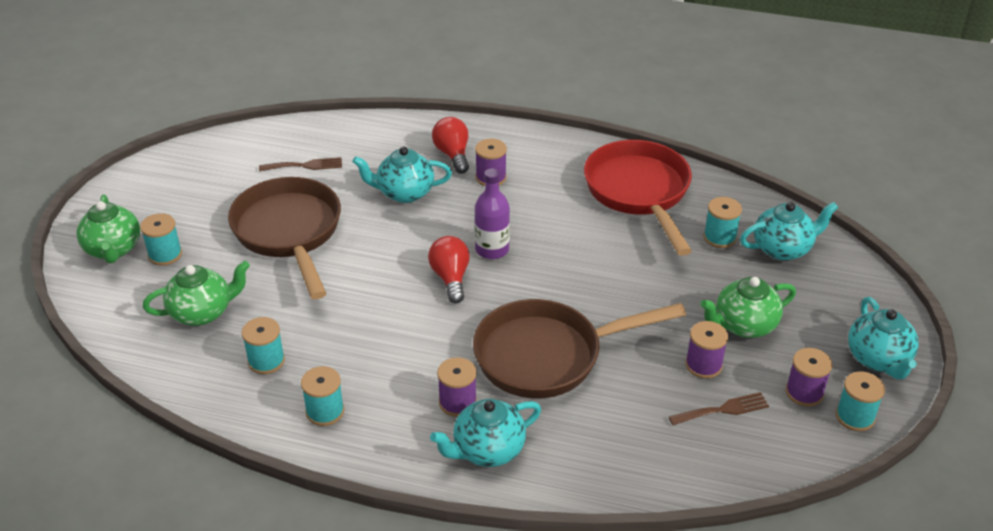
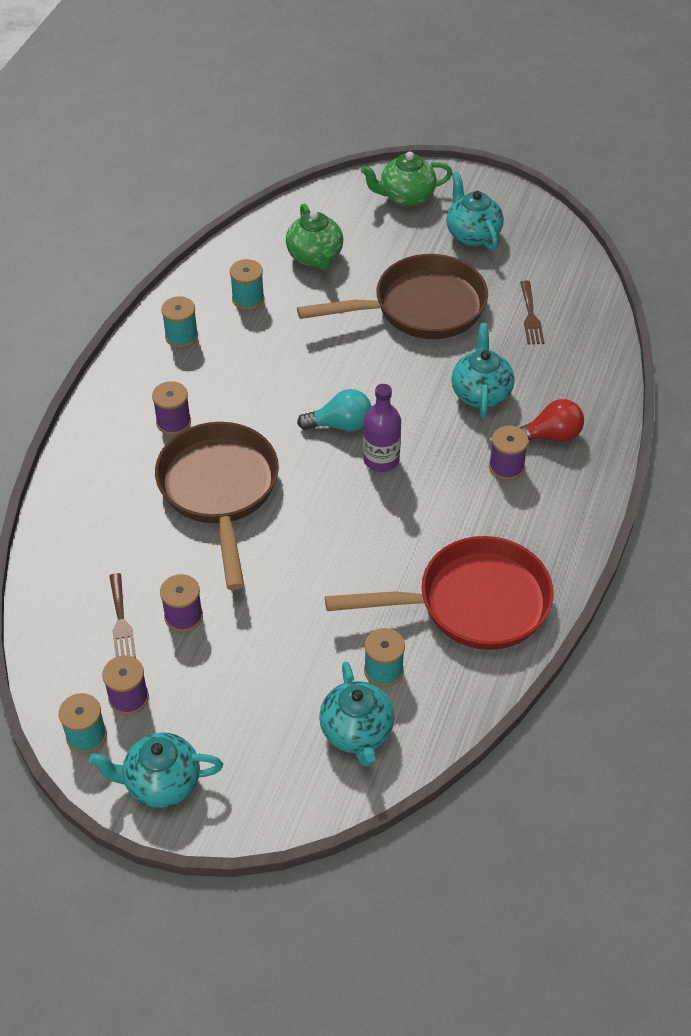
camera: 95 degrees right, 10 degrees up
turquoise spool [140,213,182,266] -> none
red light bulb [428,236,470,304] -> turquoise light bulb [297,389,372,431]
turquoise teapot [430,399,541,467] -> turquoise teapot moved to [447,172,504,251]
green teapot [700,277,796,338] -> none

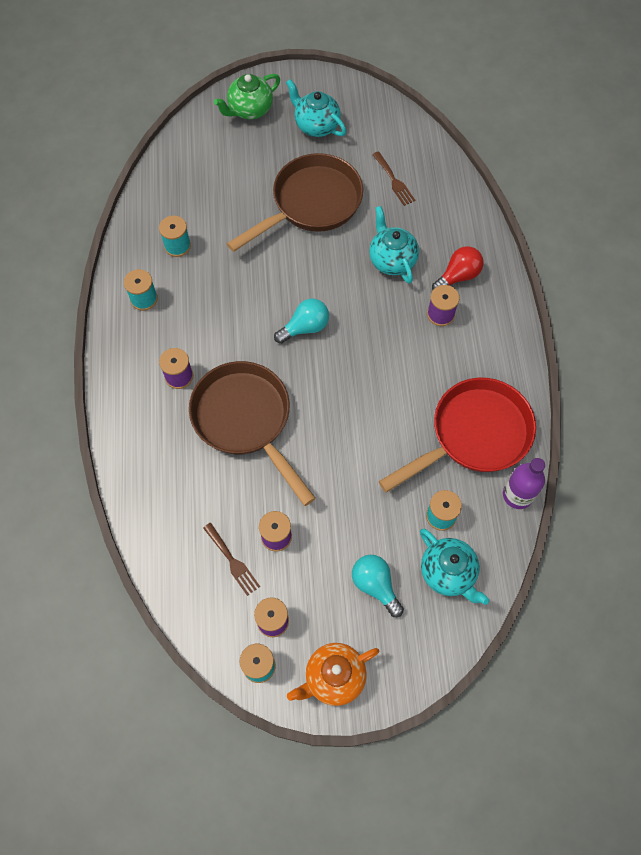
camera: 25 degrees left, 15 degrees up
turquoise teapot [89,732,223,808] -> orange teapot [287,643,380,706]
green teapot [286,204,343,271] -> none
purple bottle [363,384,401,472] -> purple bottle moved to [503,458,545,509]
none -> turquoise light bulb [352,555,404,617]

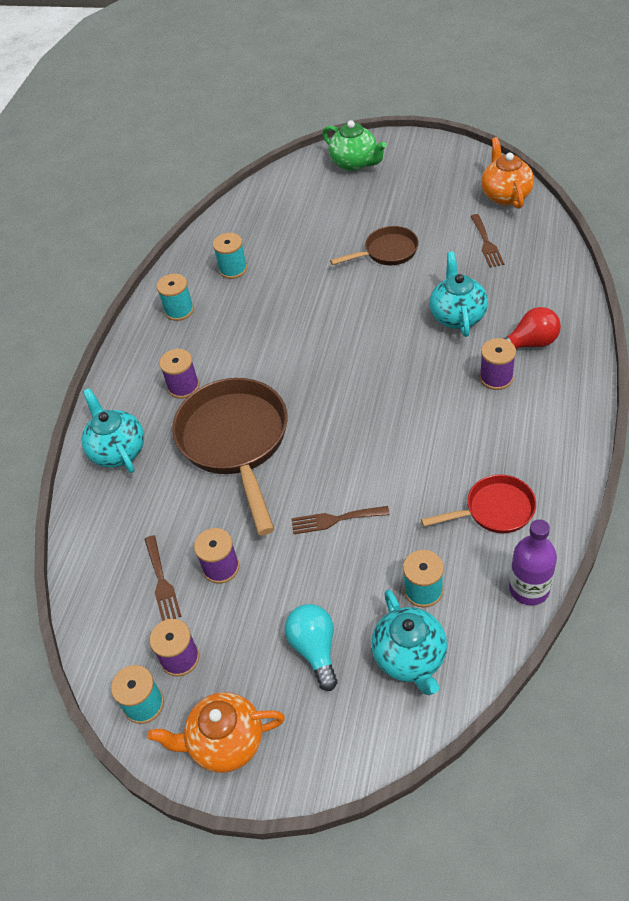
camera: 25 degrees right, 15 degrees down
green teapot [214,74,280,119] -> green teapot turned 120 degrees counterclockwise [322,120,387,171]
brown pan [227,153,363,252] -> brown pan [330,226,419,265], size x0.53
turquoise light bulb [274,299,329,344] -> none
turquoise teapot [286,79,346,137] -> turquoise teapot moved to [82,388,144,473]
red pan [379,378,536,493] -> red pan [421,474,536,533], size x0.53
none -> brown fork [291,506,390,534]
none -> orange teapot [481,137,534,209]

